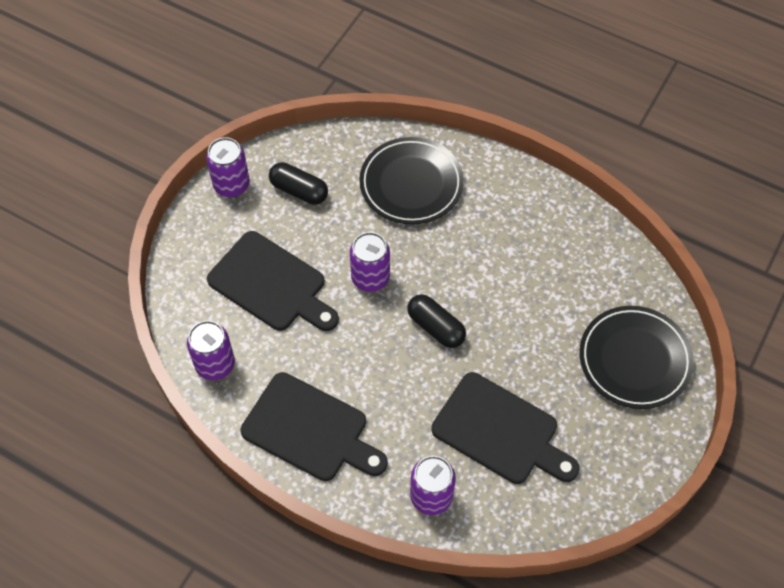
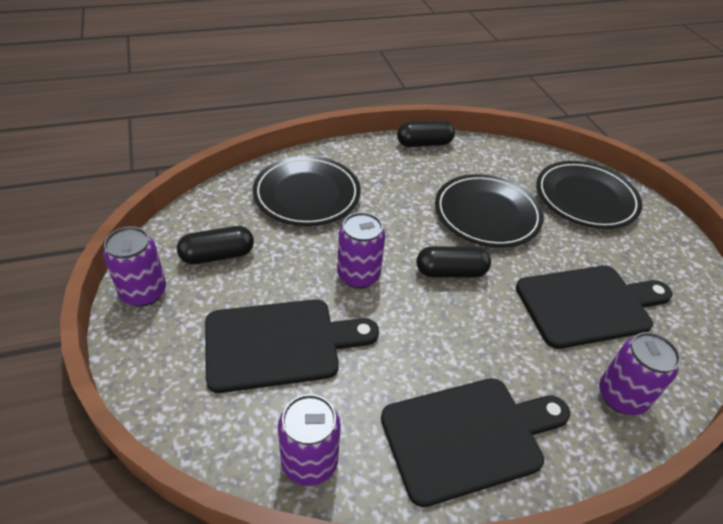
camera: 50 degrees left, 15 degrees down
none -> black capsule [397,120,455,147]
none -> black plate [435,174,544,247]

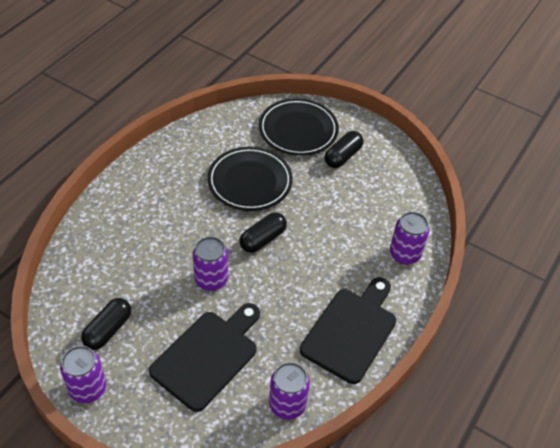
camera: 40 degrees left, 5 degrees up
black plate [253,156,361,226] -> none
black capsule [397,120,455,147] -> black capsule moved to [325,131,363,168]
black cutting board [516,266,673,349] -> none

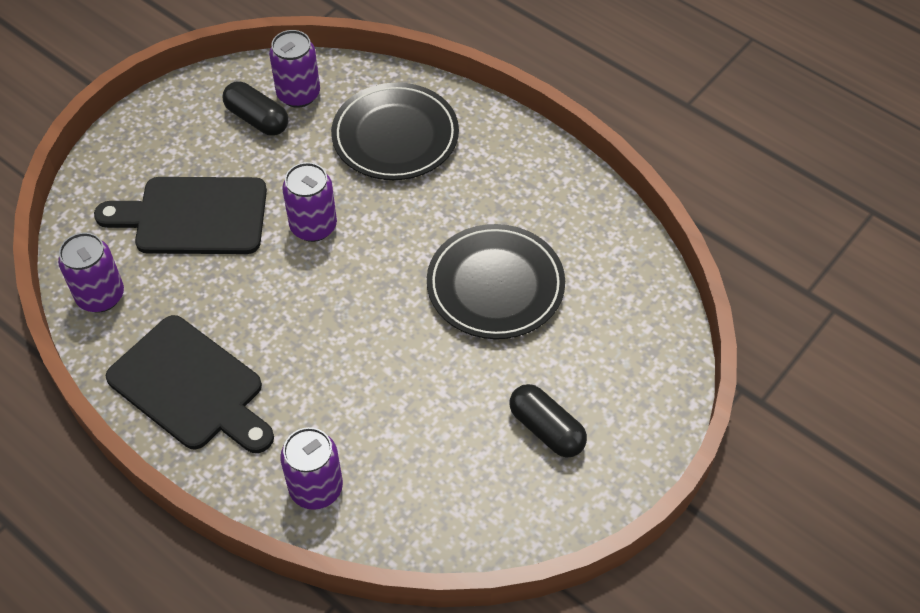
camera: 100 degrees right, 5 degrees up
purple can [60,346,106,403] -> purple can moved to [269,30,320,108]
black cutting board [149,303,260,412] -> black cutting board turned 135 degrees clockwise [94,177,267,254]
black capsule [239,212,287,253] -> none
black plate [259,98,339,156] -> black plate moved to [331,83,459,180]

